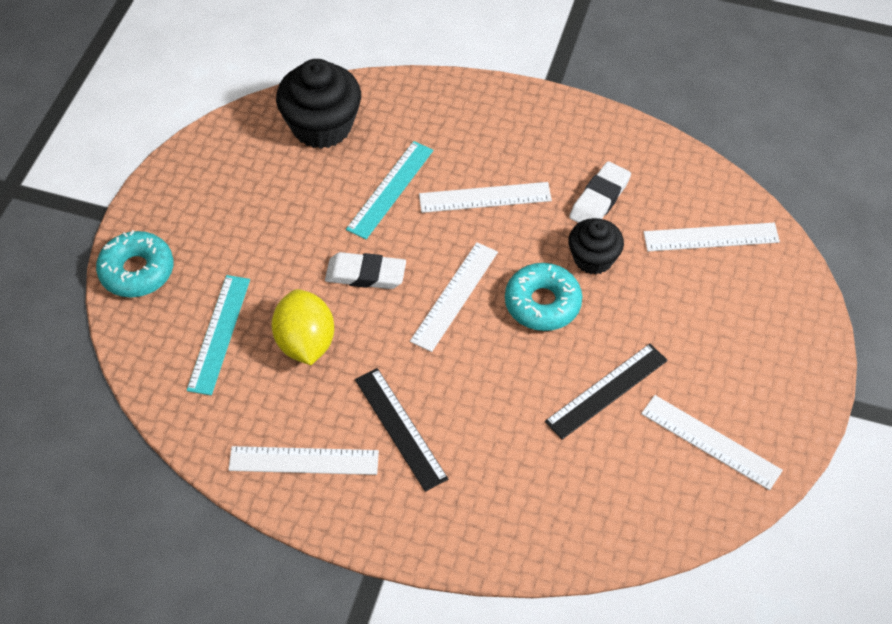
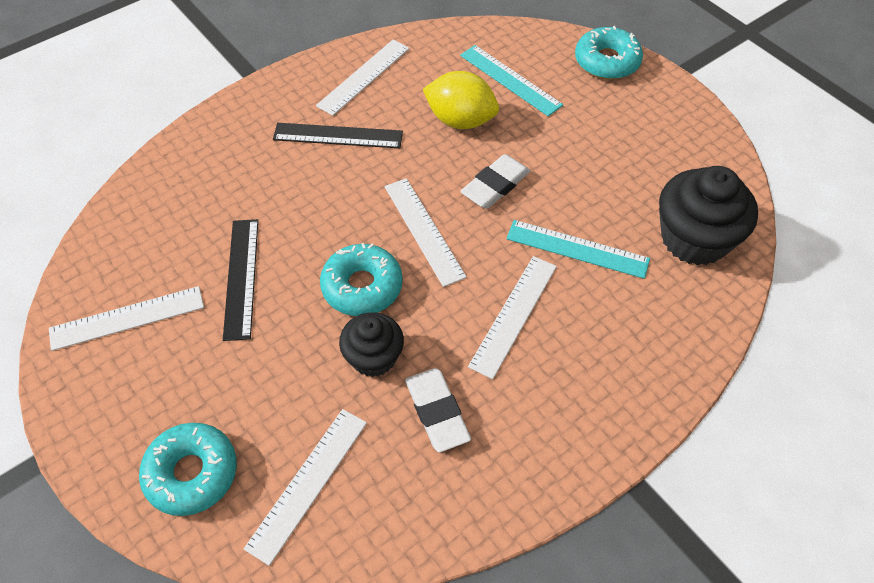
camera: 125 degrees right, 0 degrees up
turquoise ruler [346,141,433,239] -> turquoise ruler turned 45 degrees counterclockwise [506,220,650,279]
none -> turquoise donut [139,423,237,516]

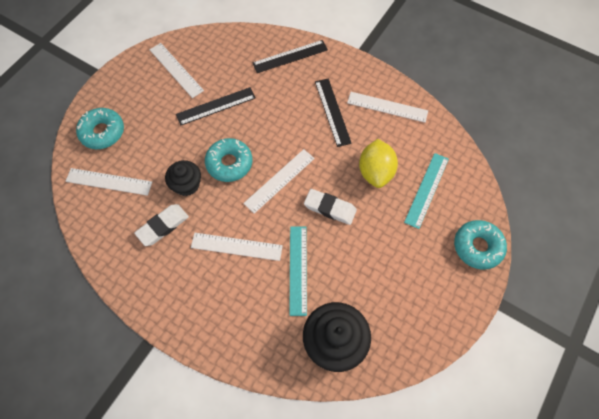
camera: 70 degrees right, 10 degrees up
none -> black ruler [252,40,328,73]

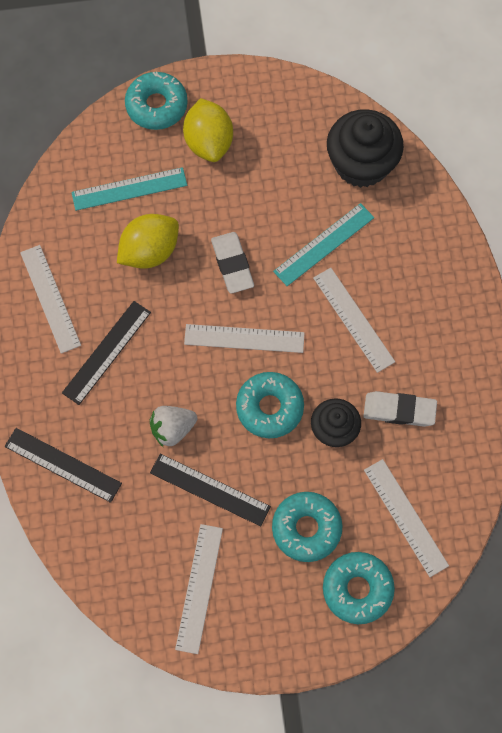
camera: 130 degrees left, 5 degrees up
none -> white strawberry [150,406,197,447]
none -> yellow lemon [183,98,233,162]
none -> turquoise donut [272,492,342,562]

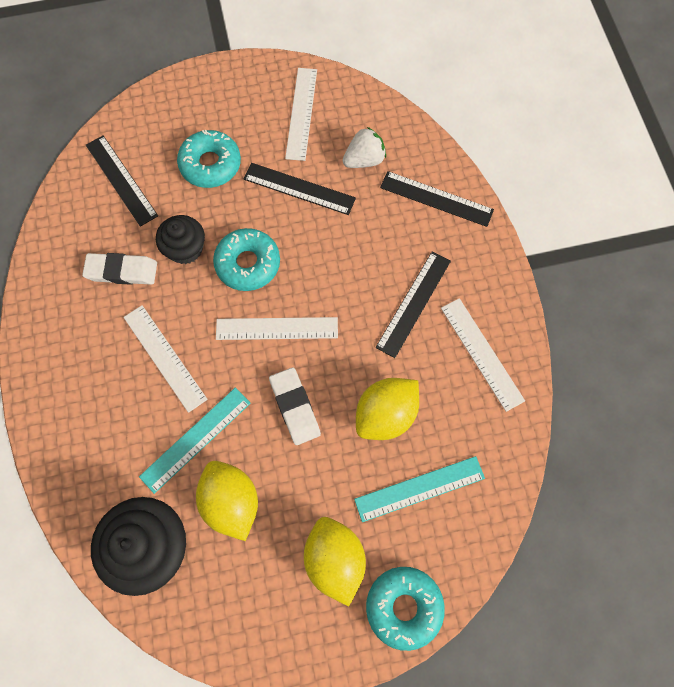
camera: 175 degrees right, 0 degrees up
white strawberry [150,406,197,447] -> white strawberry moved to [343,127,386,168]
turquoise donut [323,552,395,624] -> none
white ruler [364,459,449,577] -> black ruler [86,136,158,227]
none -> yellow lemon [196,461,258,541]

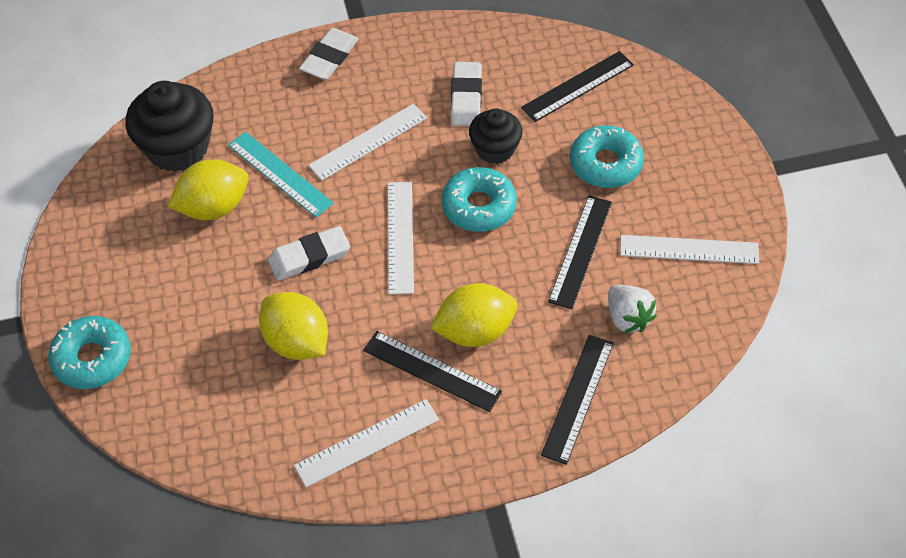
camera: 90 degrees right, 15 degrees down
yellow lemon [304,517,366,607] -> yellow lemon moved to [430,283,518,347]
turquoise ruler [354,456,485,522] -> none
none -> white eraser [299,28,359,80]

